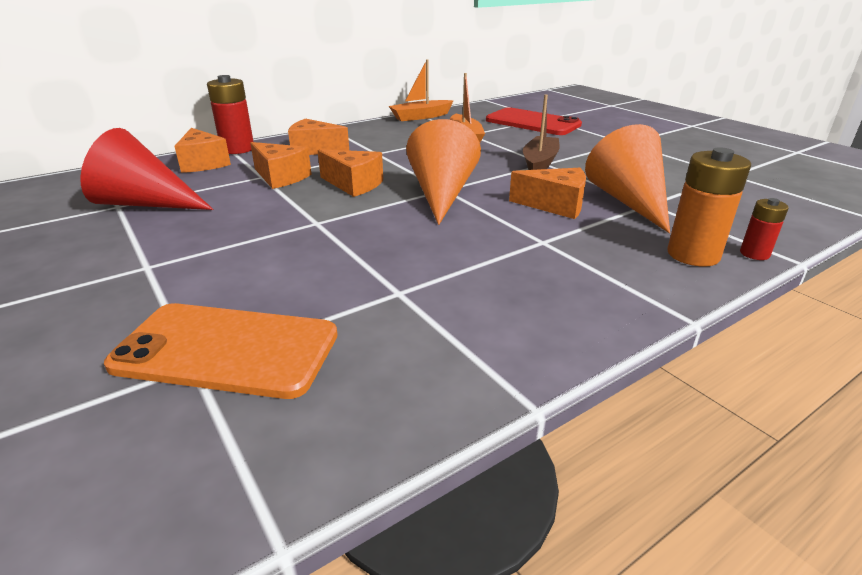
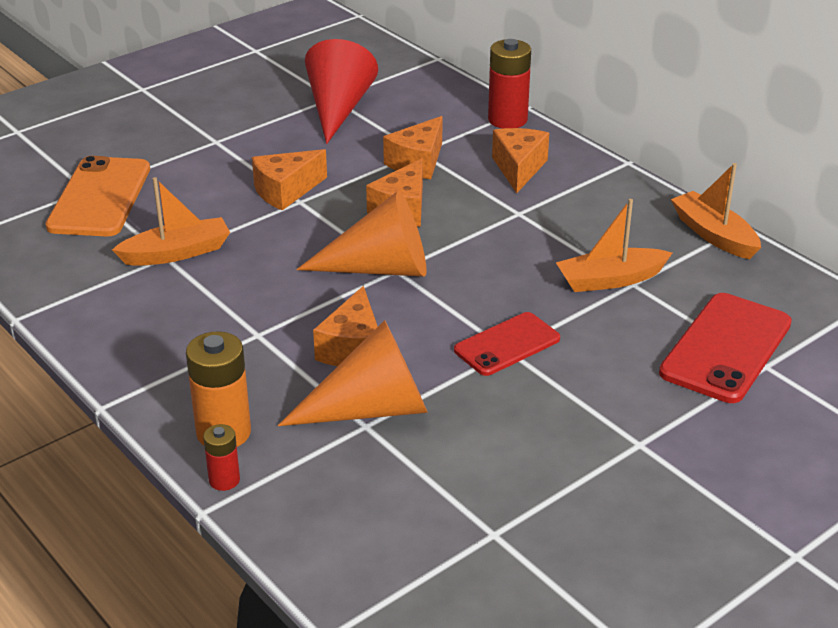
camera: 85 degrees right, 5 degrees up
orange cheese [174,128,231,173] -> orange cheese moved to [252,149,327,210]
brown boat [523,95,559,170] -> red phone [454,312,560,376]
none -> orange boat [112,177,230,266]

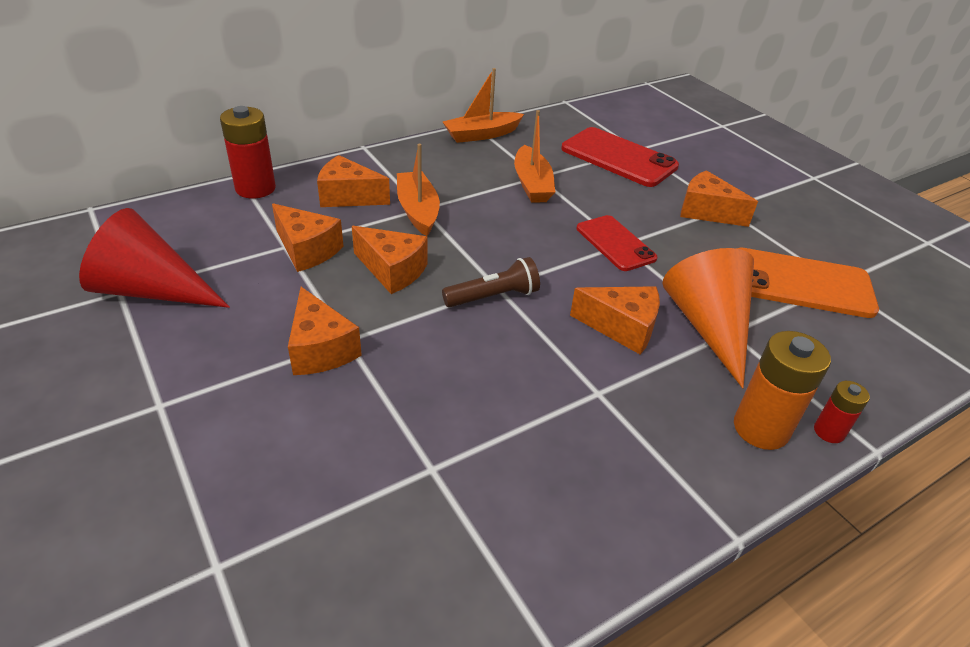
camera: 85 degrees left, 5 degrees up
orange phone [46,156,150,237] -> orange phone moved to [736,248,879,318]
orange boat [112,177,230,266] -> orange boat moved to [397,144,440,236]
orange cone [296,191,427,277] -> brown flashlight [442,257,540,307]
none -> orange cheese [680,170,758,227]

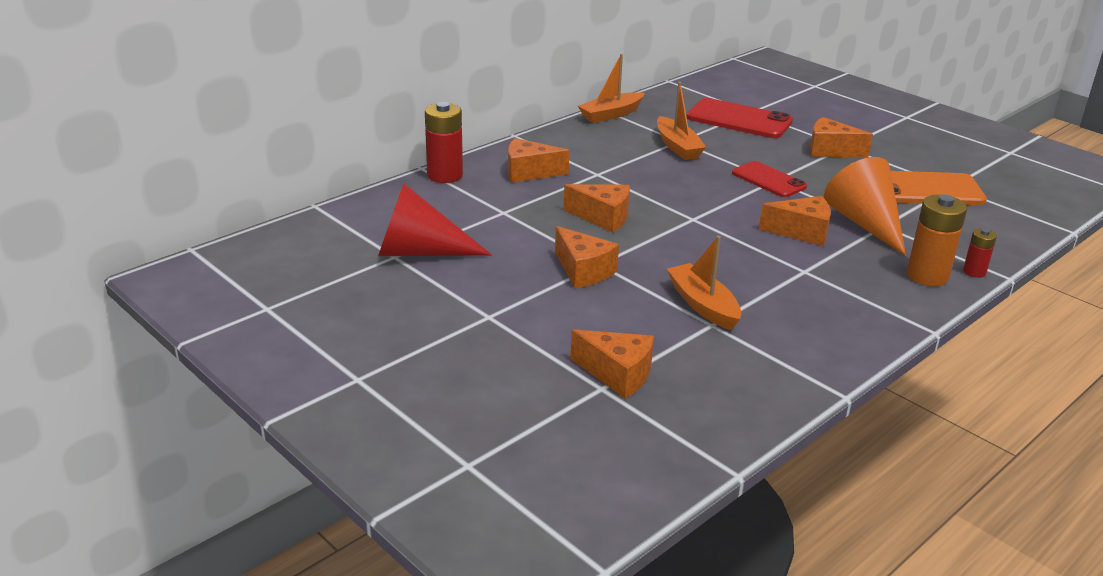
camera: 10 degrees left, 10 degrees down
orange cheese [272,203,344,272] -> orange cheese moved to [570,329,654,398]
orange boat [397,144,440,236] -> orange boat moved to [667,236,741,330]
brown flashlight [442,257,540,307] -> none

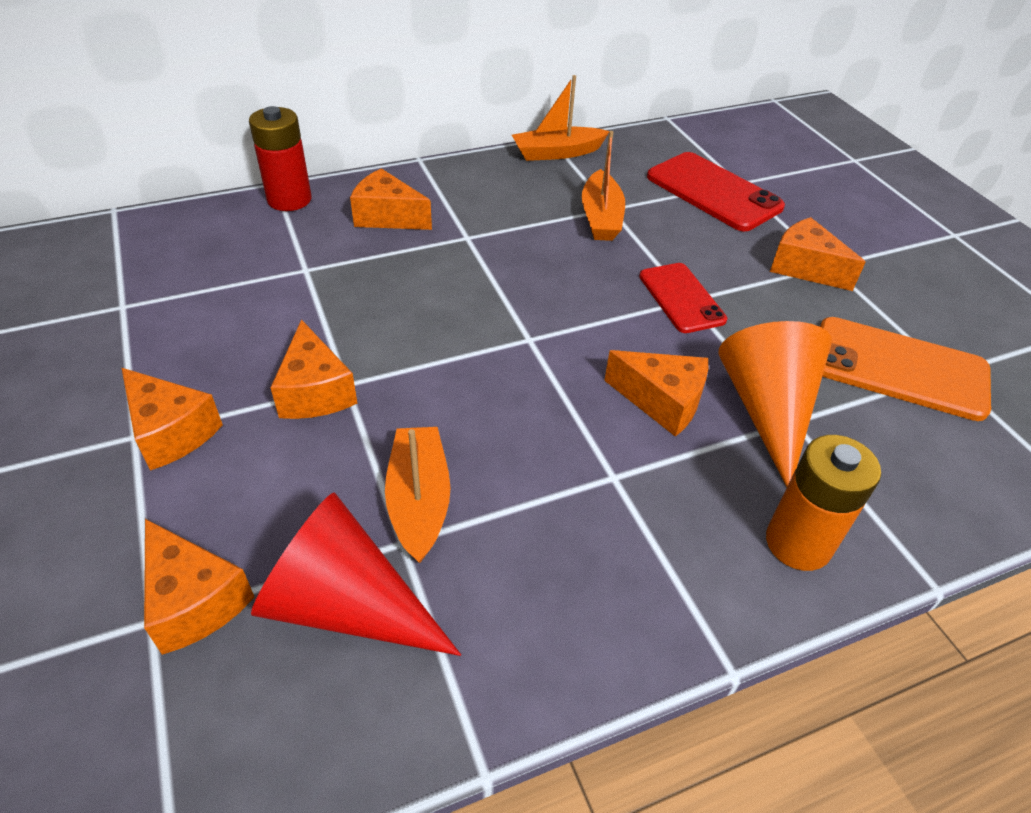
camera: 20 degrees right, 15 degrees up
red cone [378,183,492,256] -> red cone moved to [251,492,461,656]
orange cheese [563,184,630,233] -> orange cheese moved to [122,368,223,471]
red battery [963,228,997,278] -> none

